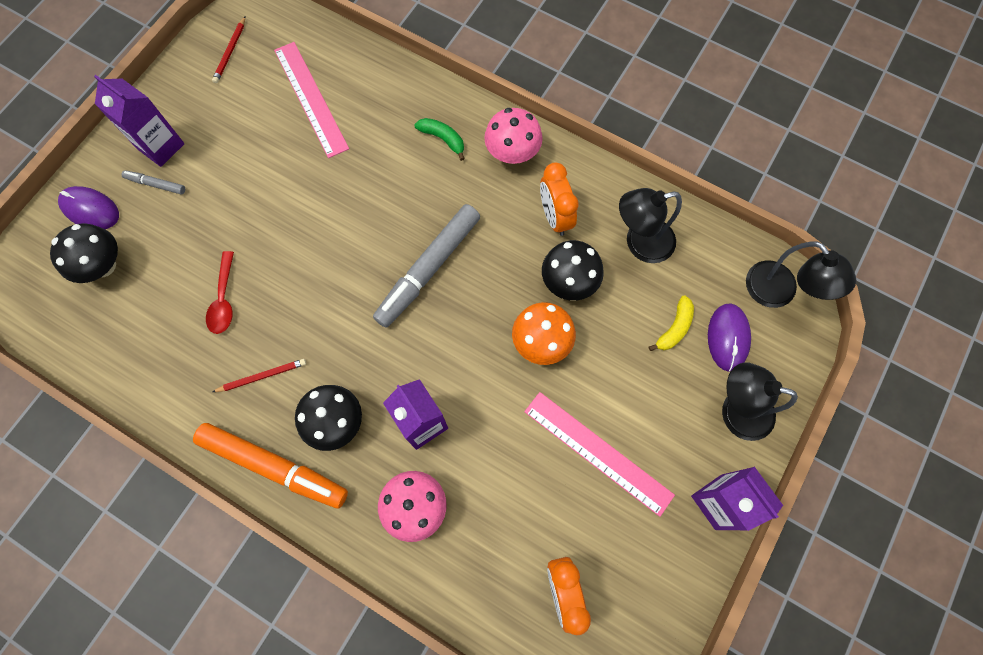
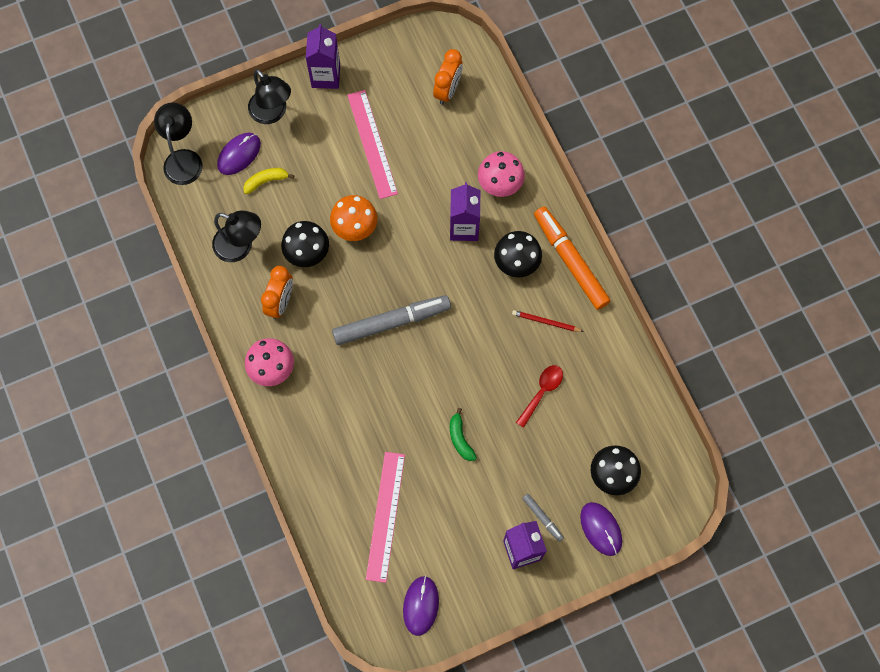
camera: 145 degrees left, 0 degrees up
red pencil [212,17,245,83] -> purple mouse [403,576,439,636]
green banana [414,118,465,161] -> green banana moved to [450,408,477,461]

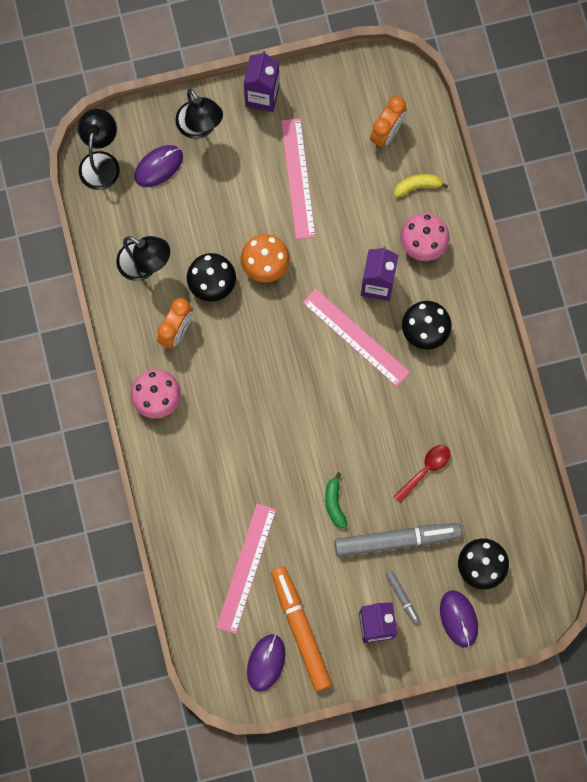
camera: 10 degrees right, 5 degrees up
yellow banana [243,168,294,194] -> yellow banana moved to [394,174,448,197]
grey marker [332,295,451,345] -> grey marker moved to [335,523,462,557]
red pencil [512,310,584,332] -> none
orange marker [534,207,610,310] -> orange marker moved to [271,567,332,691]
none -> pink ruler [302,289,410,387]

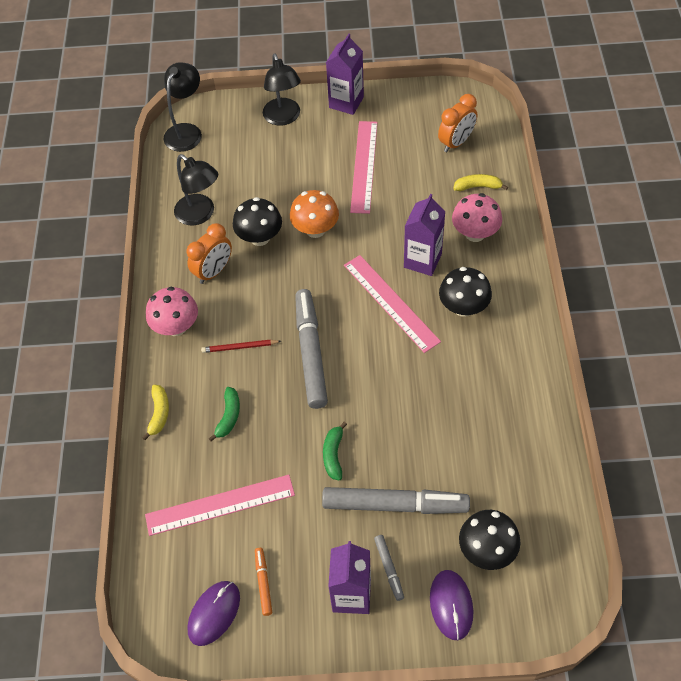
camera: 15 degrees right, 20 degrees down
purple mouse [135,145,183,187] -> none
pink ruler [216,503,276,634] -> pink ruler turned 45 degrees clockwise [145,475,295,536]
orange marker [271,567,332,691] -> orange marker [255,548,272,616], size x0.45
red spoon [393,445,451,503] -> none
none -> yellow banana [142,385,169,440]
none -> red pencil [201,340,281,353]
none -> green banana [208,387,240,441]
none -> grey marker [295,289,328,409]

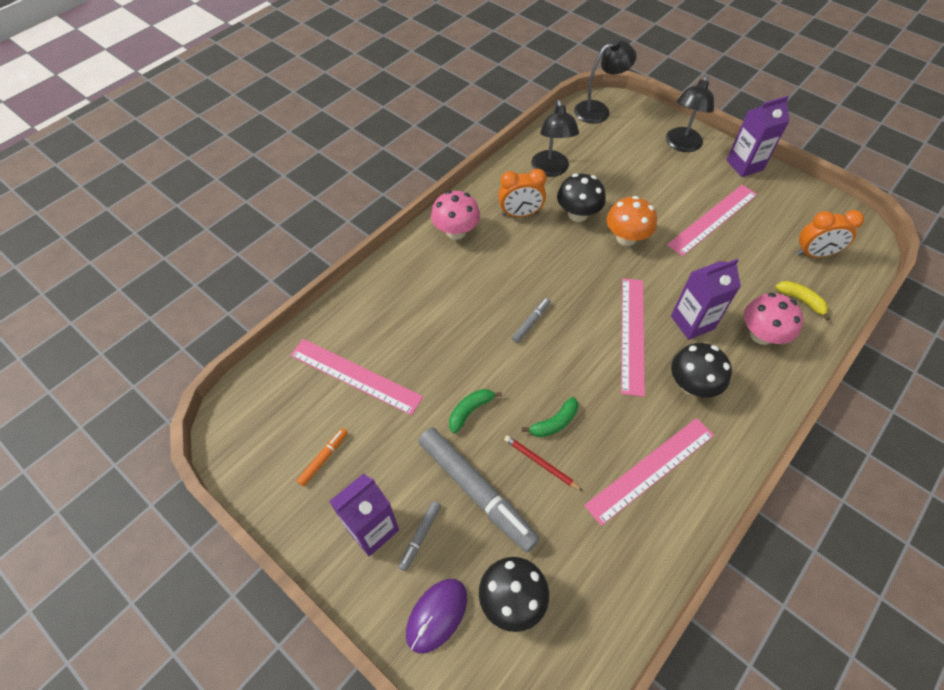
camera: 40 degrees right, 0 degrees up
yellow banana [142,385,169,440] -> none
purple mouse [188,581,240,646] -> none
red pencil [201,340,281,353] -> red pencil moved to [504,435,583,491]
green banana [208,387,240,441] -> green banana moved to [522,397,578,437]
grey marker [295,289,328,409] -> grey marker [512,298,551,343], size x0.45
none -> pink ruler [584,418,714,526]

